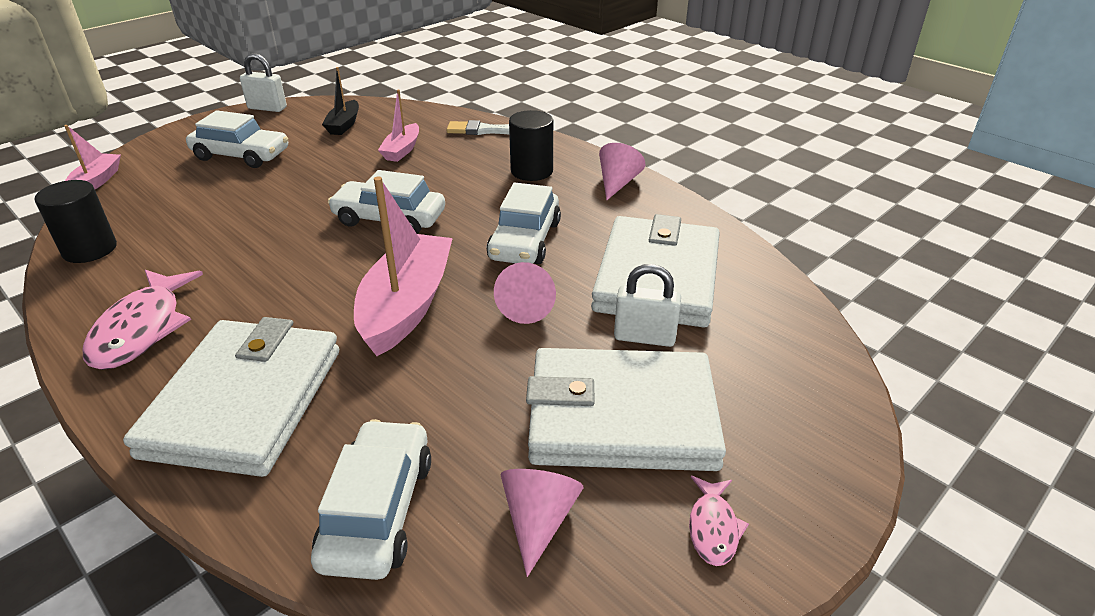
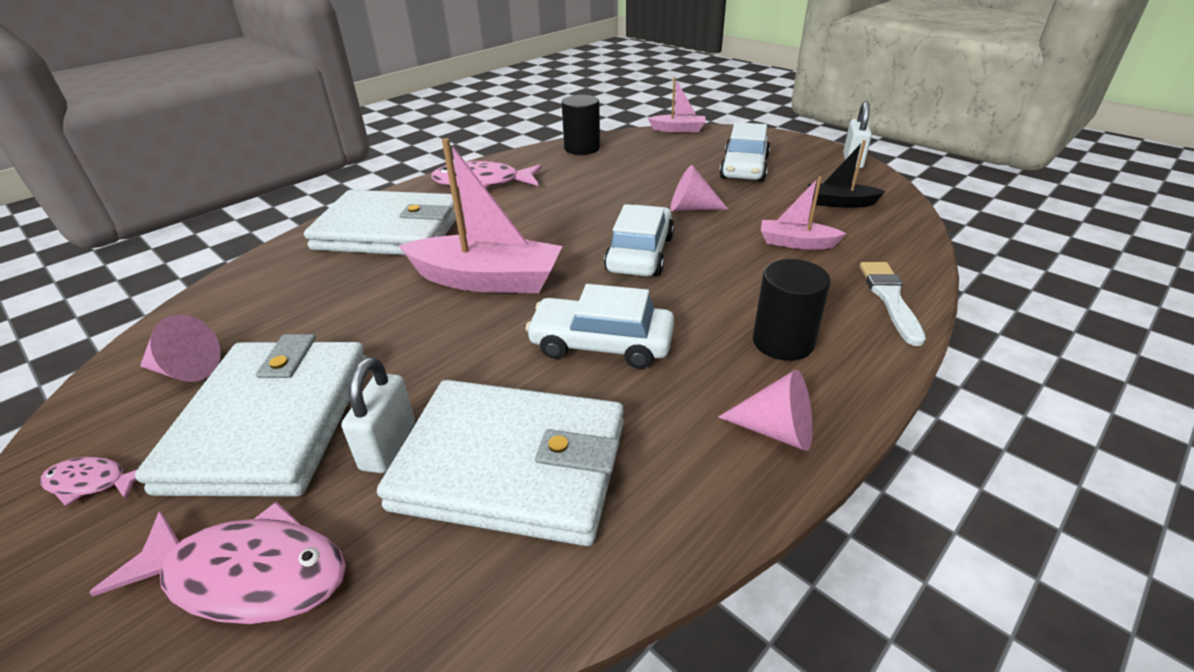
camera: 90 degrees right, 0 degrees up
white car [311,419,431,580] -> none
pink cone [494,262,556,324] -> pink cone moved to [671,165,728,211]
none -> pink fish [89,501,346,624]

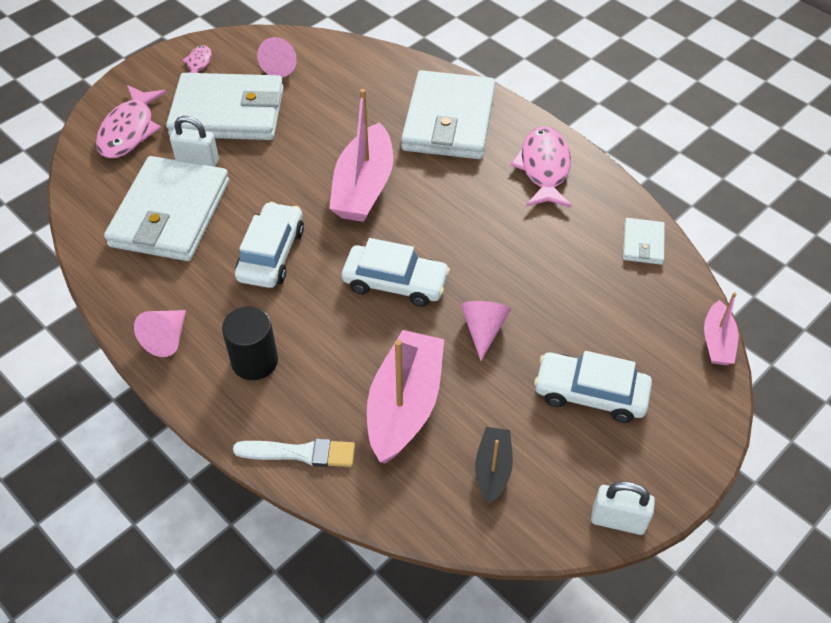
camera: 90 degrees right, 15 degrees up
black cylinder [562,95,600,155] -> white wallet [623,218,665,265]
pink boat [761,176,846,249] -> pink boat [367,330,444,463], size x1.88

